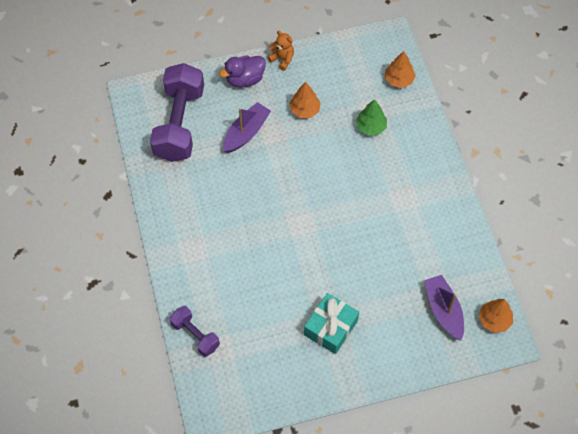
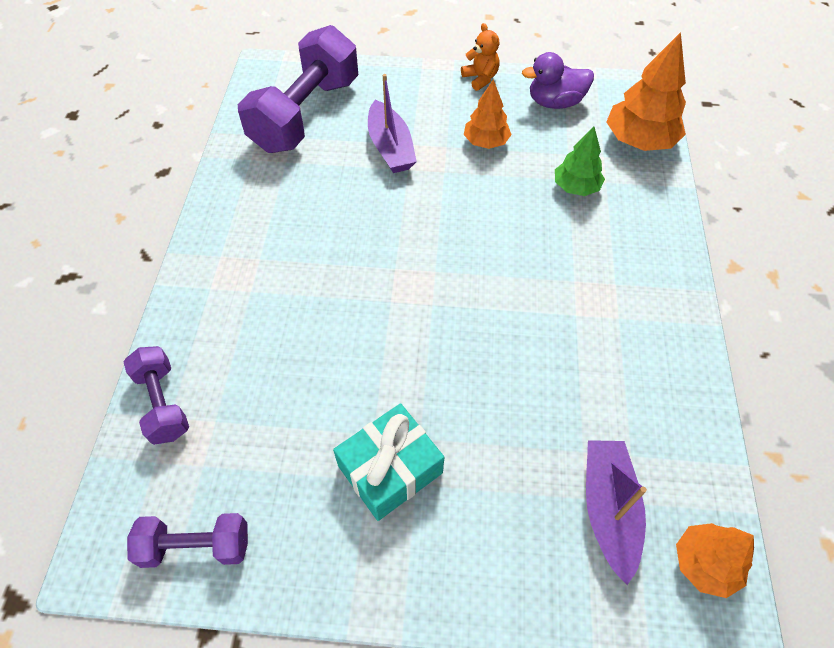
camera: 20 degrees right, 5 degrees down
purple duck [219,56,266,88] -> purple duck moved to [522,52,594,109]
purple boat [223,102,271,153] -> purple boat turned 105 degrees clockwise [368,74,417,173]
orange tree [385,51,416,88] -> orange tree [606,32,686,151], size x1.61
none -> purple dumbbell [127,513,248,568]

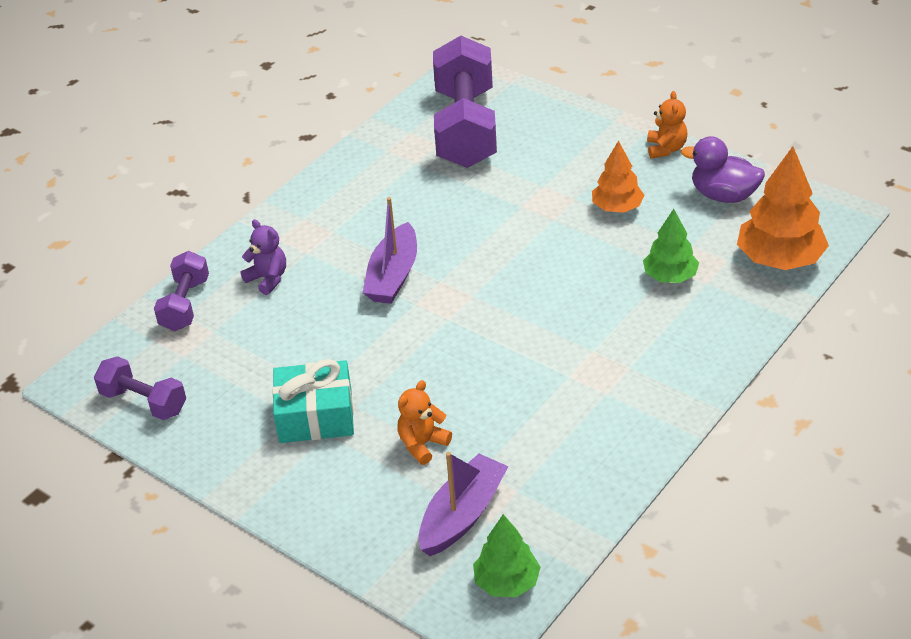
camera: 35 degrees right, 15 degrees down
purple dumbbell [238,25,358,153] -> purple dumbbell turned 60 degrees counterclockwise [433,36,497,168]
purple boat [368,74,417,173] -> purple boat moved to [363,197,417,304]
orange tree [676,523,754,598] -> green tree [473,514,541,597]
none -> purple teddy bear [241,220,286,295]
none -> orange teddy bear [397,380,452,465]

